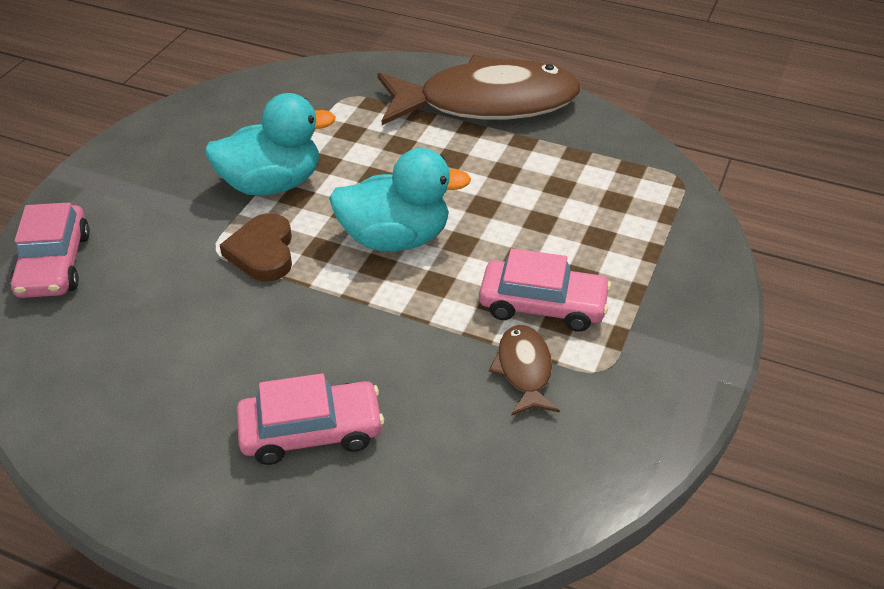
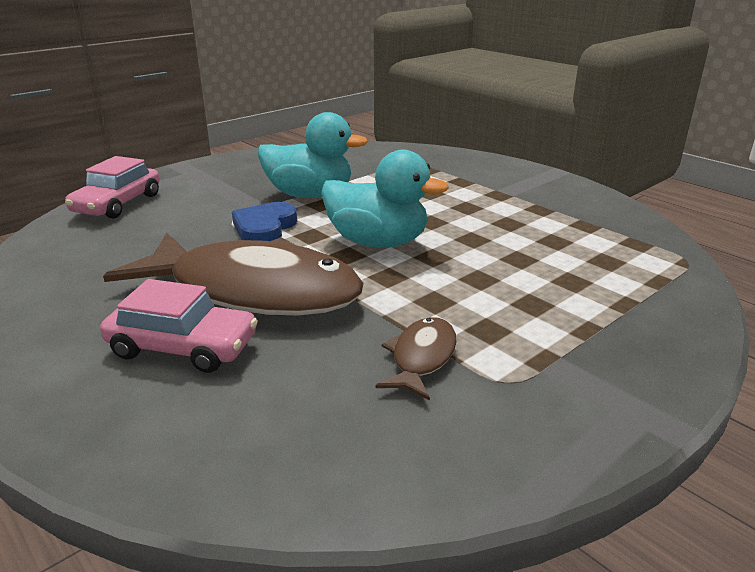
camera: 25 degrees right, 15 degrees down
brown heart [220,213,292,282] -> blue heart [232,202,297,241]
brown fish [377,54,581,125] -> brown fish moved to [103,232,364,316]
pink car [479,248,611,332] -> none

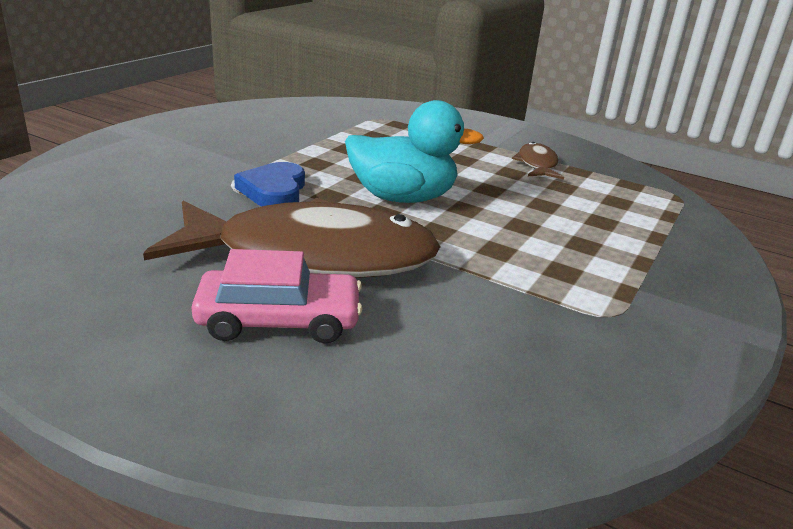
camera: 20 degrees left, 0 degrees up
pink car [65,156,160,219] -> none
turquoise duck [258,112,368,198] -> none
brown fish [376,317,457,401] -> brown fish moved to [512,142,564,179]

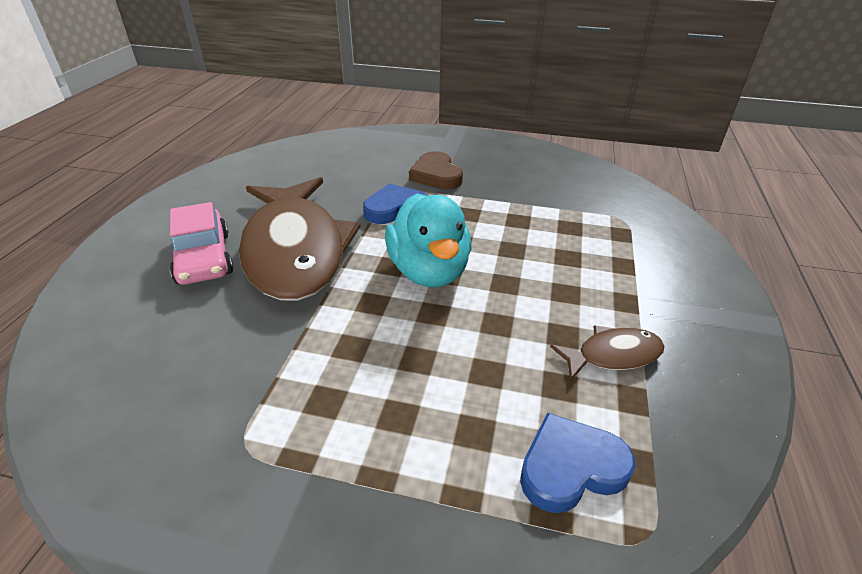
camera: 75 degrees right, 10 degrees up
none -> brown heart [409,151,463,189]
none -> blue heart [520,413,635,513]

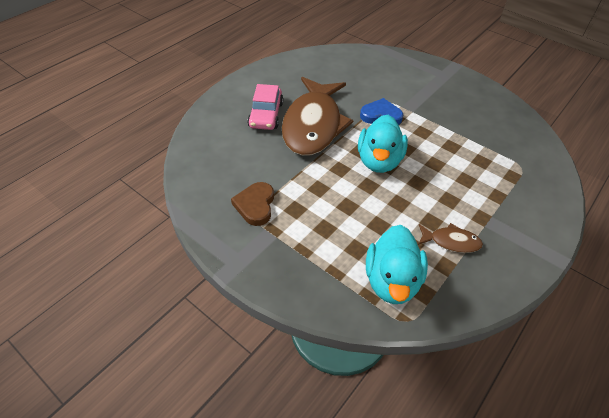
camera: 25 degrees right, 10 degrees up
brown heart [409,151,463,189] -> brown heart moved to [231,182,274,226]
blue heart [520,413,635,513] -> turquoise duck [366,225,428,304]

